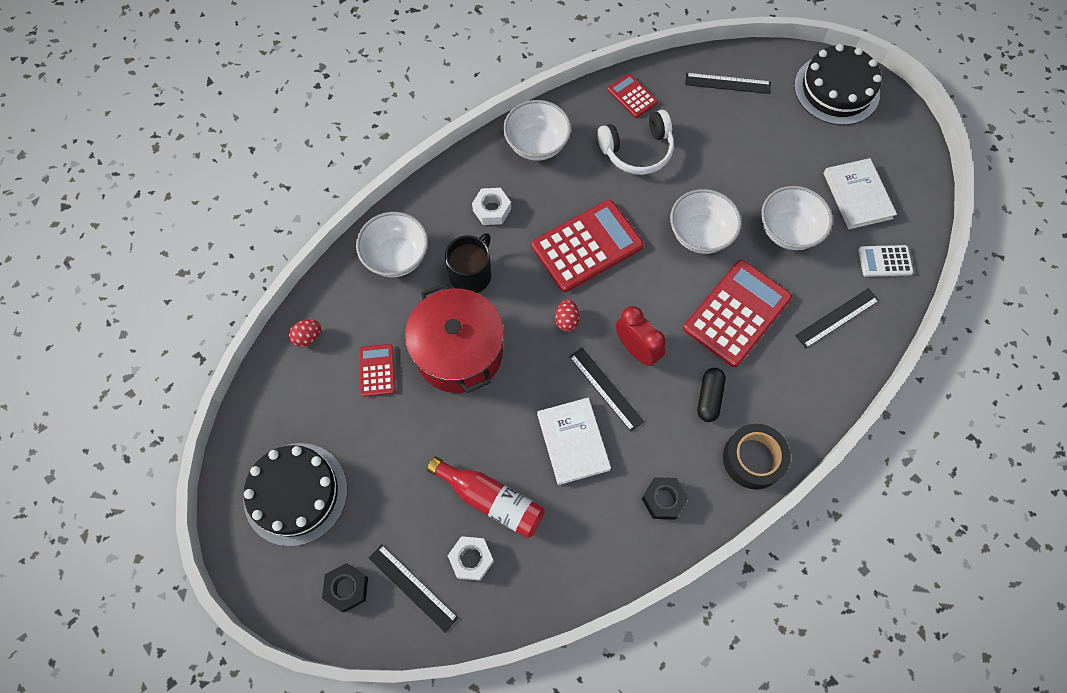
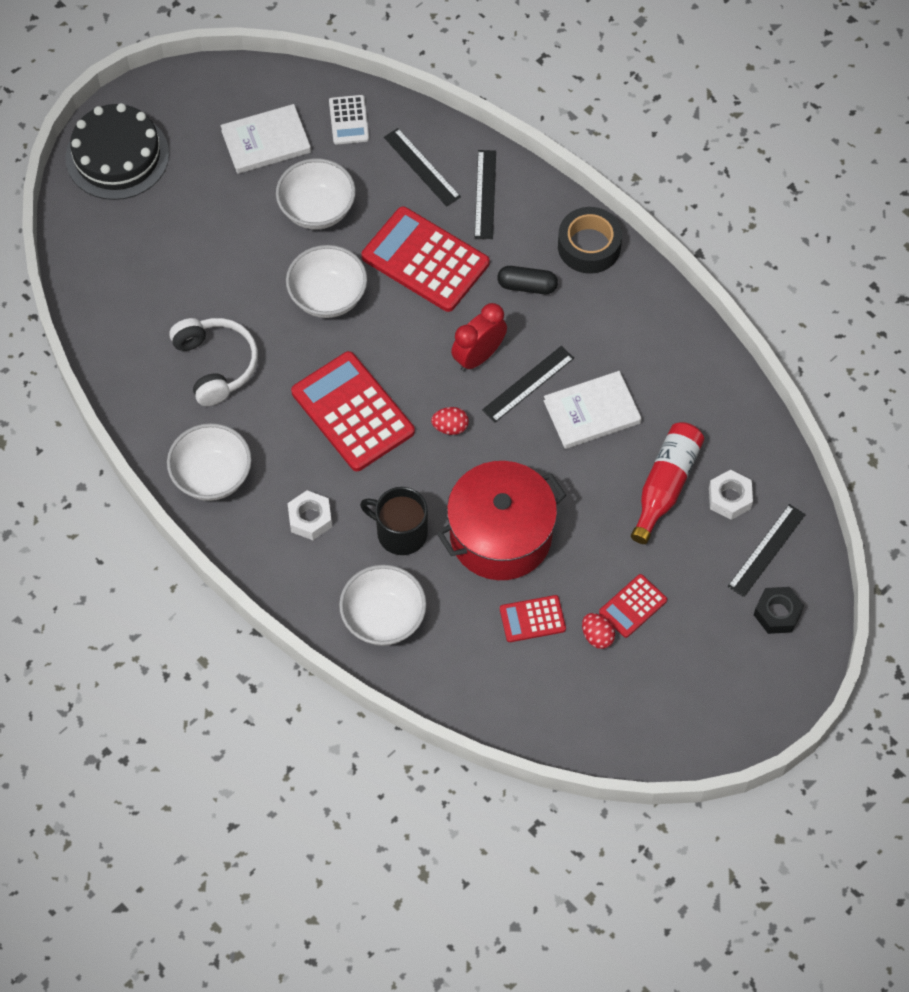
camera: 95 degrees left, 5 degrees down
black cake [243,443,347,546] -> none
red egg [289,319,321,347] -> red egg moved to [582,613,615,649]
red calculator [608,74,658,118] -> red calculator moved to [599,574,667,638]
black nut [642,477,688,520] -> none
black ruler [685,73,771,94] -> black ruler moved to [474,150,496,239]

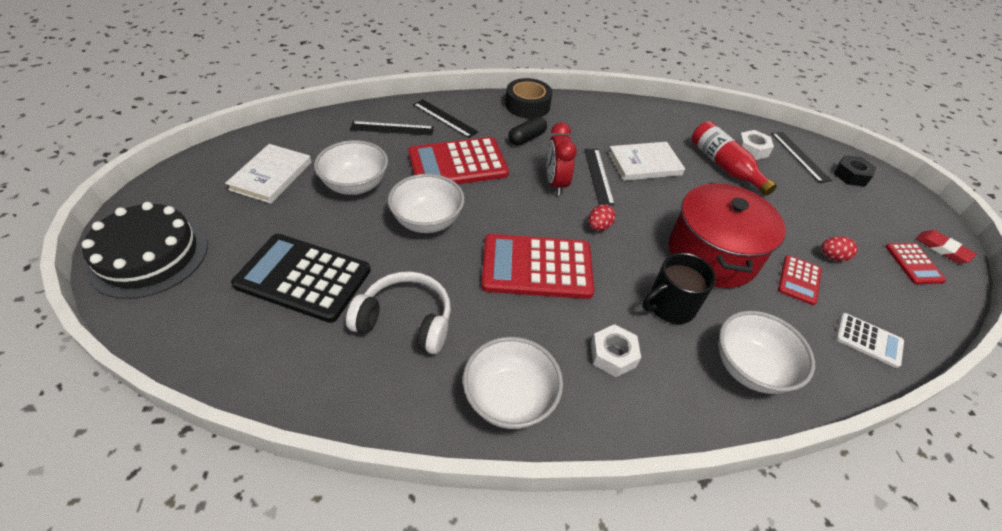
camera: 55 degrees left, 15 degrees down
white calculator [329,95,369,145] -> white calculator moved to [836,313,904,368]
white book [544,371,642,449] -> white book turned 60 degrees clockwise [608,142,685,181]
red calculator [599,574,667,638] -> red calculator moved to [885,243,946,284]
none -> black calculator [231,234,371,323]
none -> red eraser [916,230,976,263]

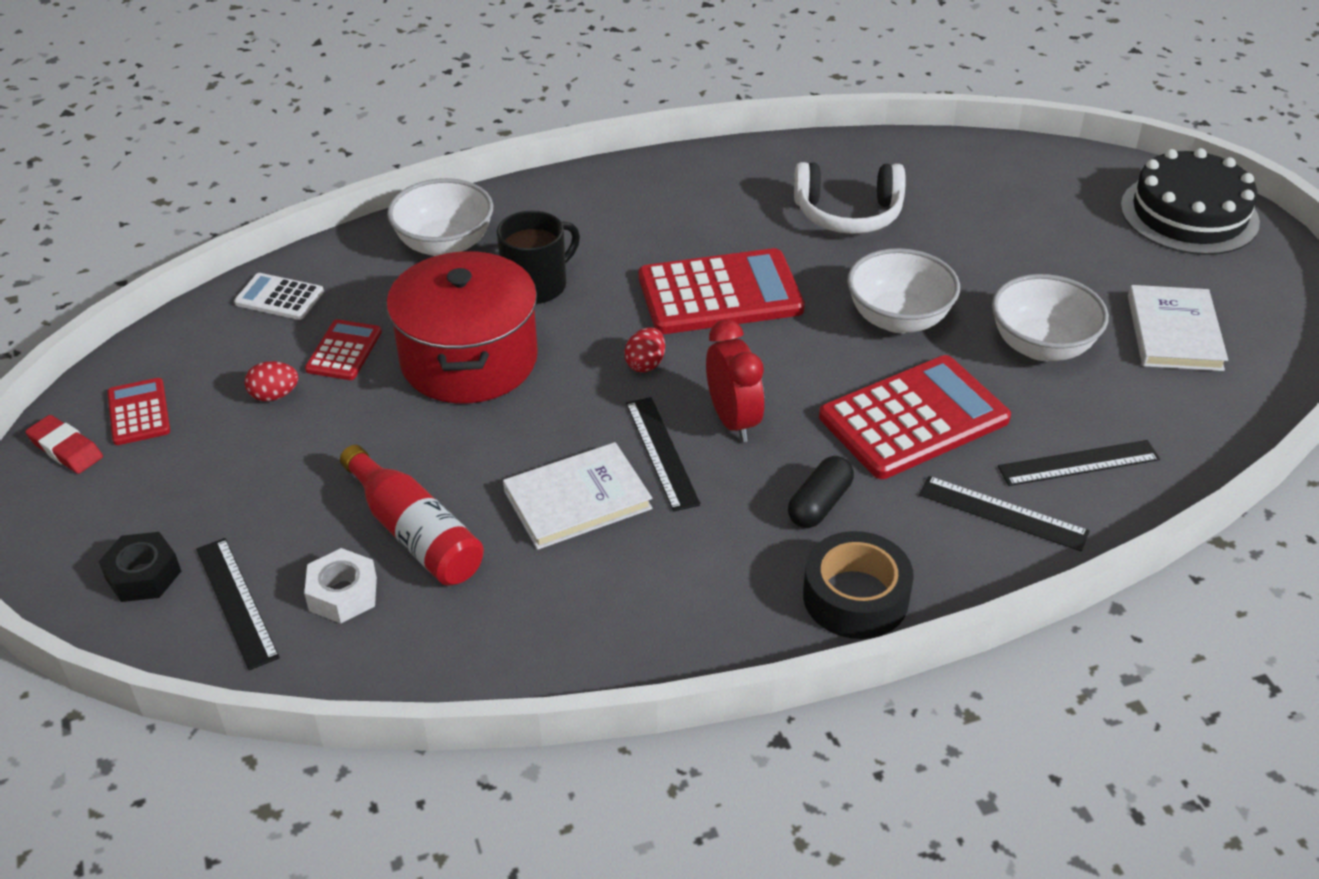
camera: 170 degrees right, 5 degrees down
black calculator [231,234,371,323] -> none
white bowl [463,337,563,429] -> none
white nut [591,324,641,377] -> none

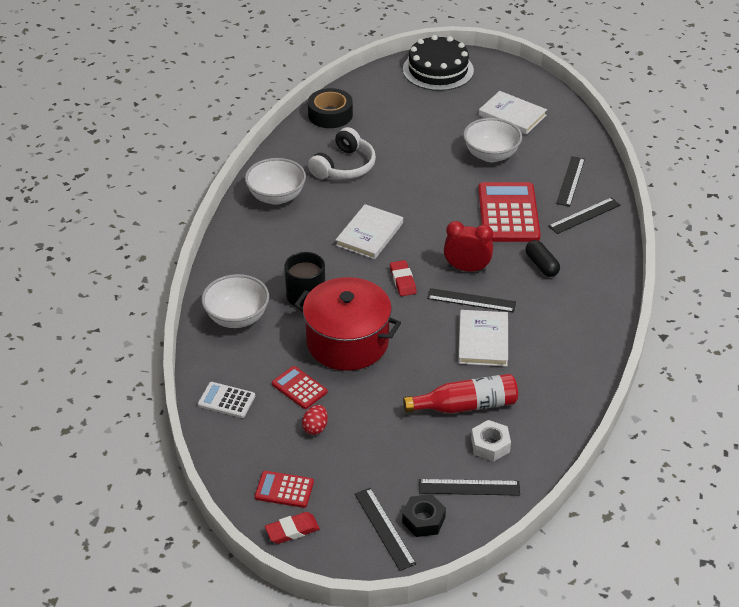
camera: 60 degrees left, 0 degrees up
white calculator [234,273,324,320] -> white calculator turned 60 degrees clockwise [198,382,255,418]
red egg [624,327,665,372] -> red eraser [390,260,417,296]
red calculator [639,248,805,334] -> white book [336,204,403,259]
black tape [803,531,914,639] -> black tape moved to [308,88,353,128]
white bowl [847,248,960,333] -> white bowl moved to [245,158,306,205]
none -> black ruler [355,488,416,571]

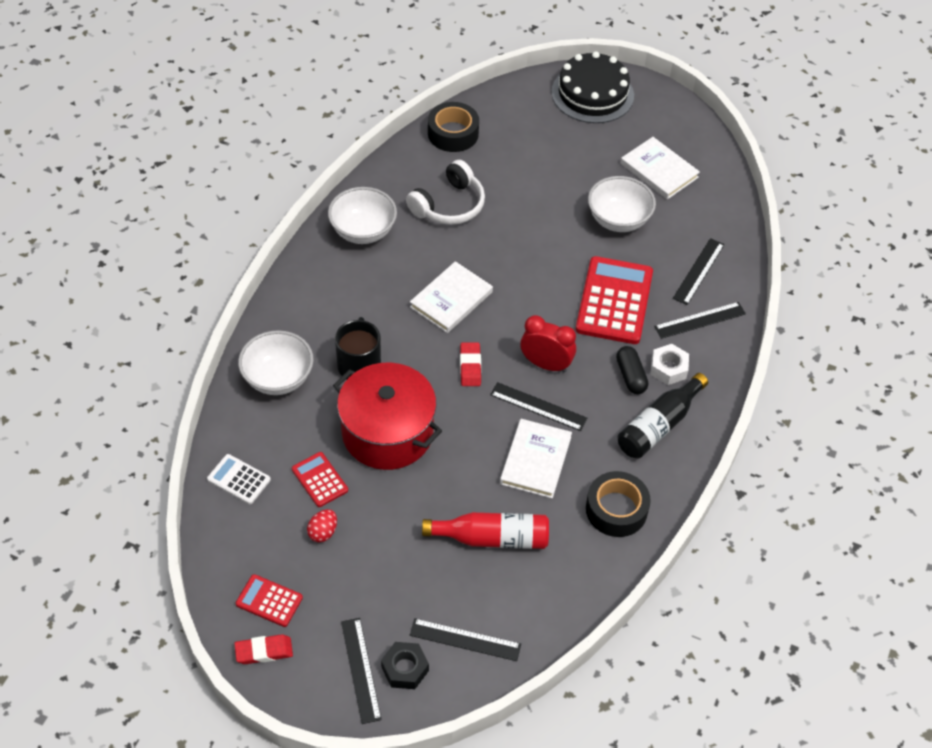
camera: 10 degrees right, 10 degrees up
white nut [471,420,511,462] -> white nut moved to [651,344,689,385]
none -> black tape [586,471,651,537]
none -> black bottle [618,373,708,459]

